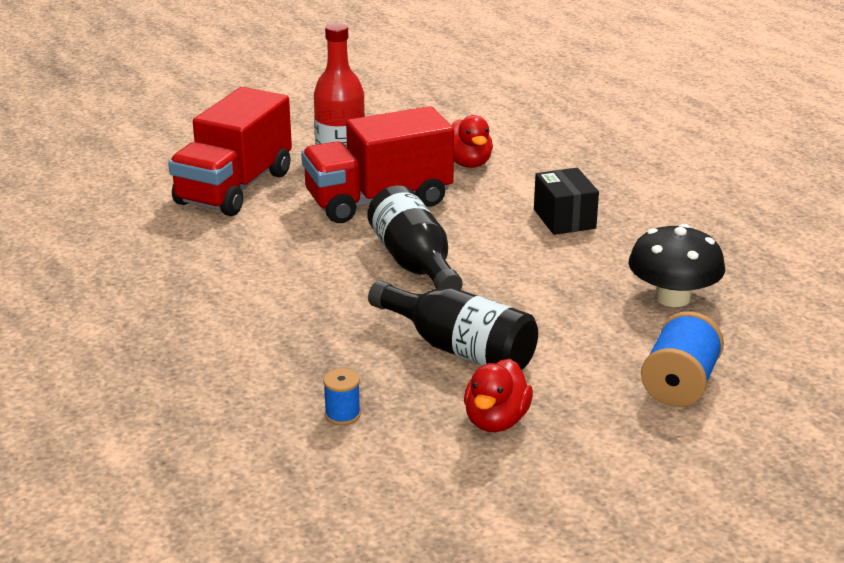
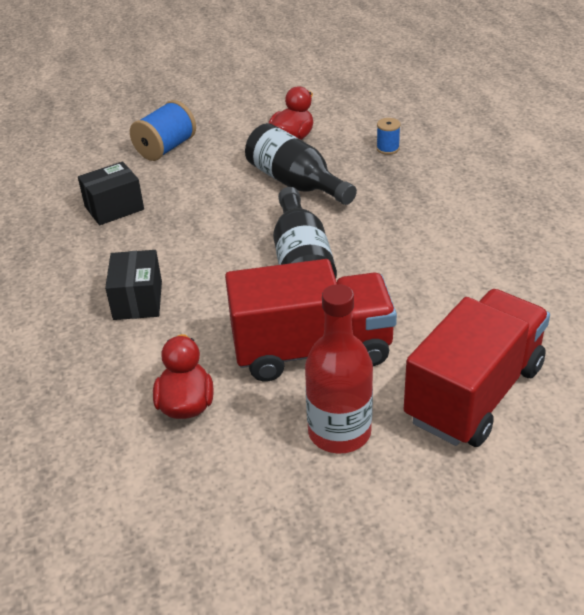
camera: 165 degrees left, 10 degrees up
black mushroom [628,224,725,307] -> black box [78,162,144,225]

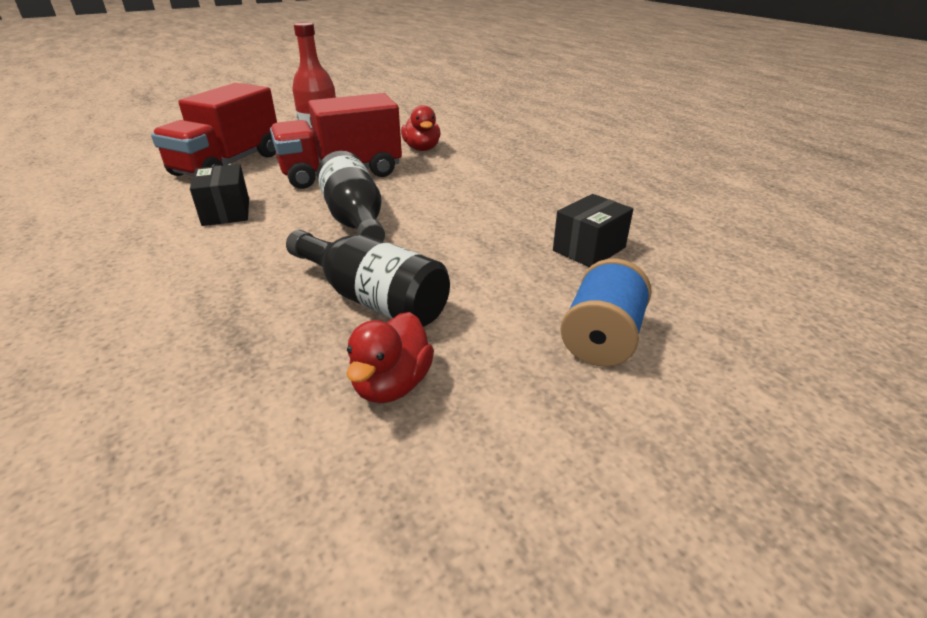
camera: 165 degrees right, 5 degrees down
black box [105,250,162,320] -> black box moved to [190,164,249,226]
blue spool [376,118,401,155] -> none

